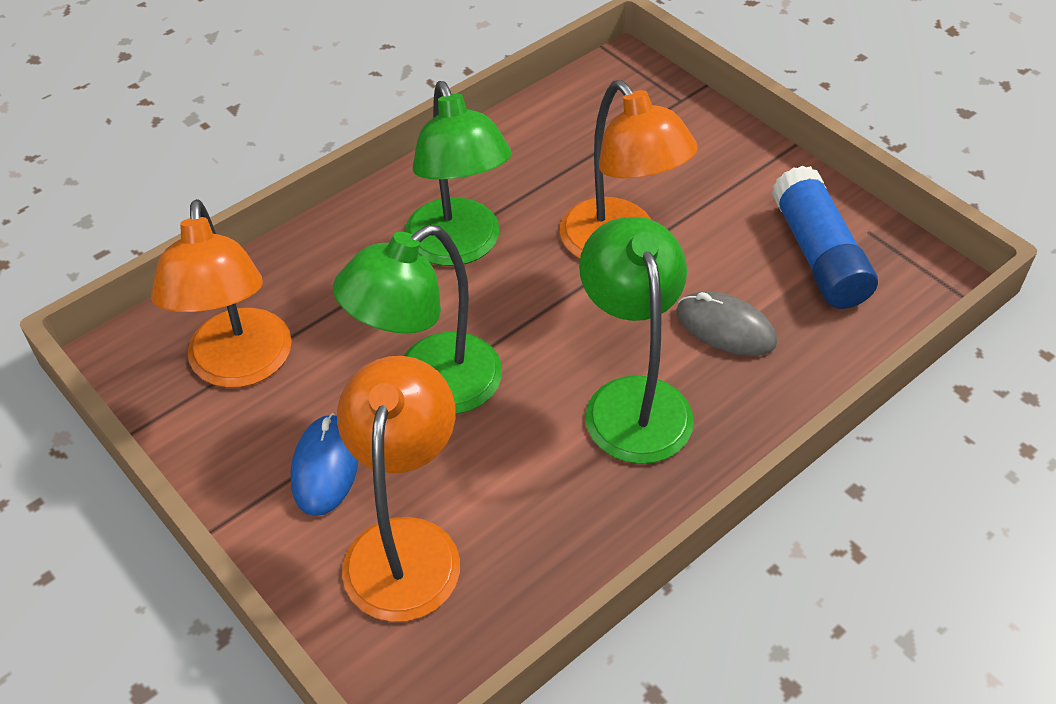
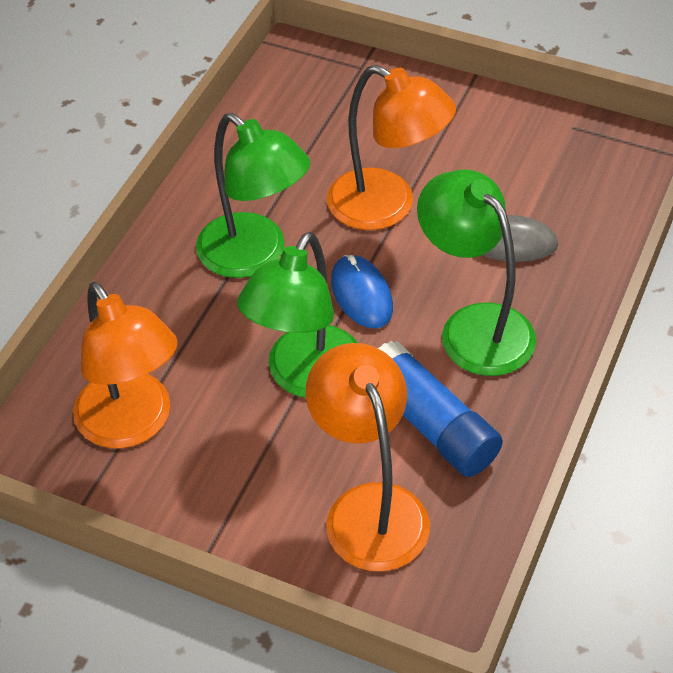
camera: 25 degrees left, 0 degrees up
blue mouse [291,413,358,516] -> blue mouse moved to [331,255,393,329]
blue glue stick [772,166,878,309] -> blue glue stick moved to [378,340,503,477]

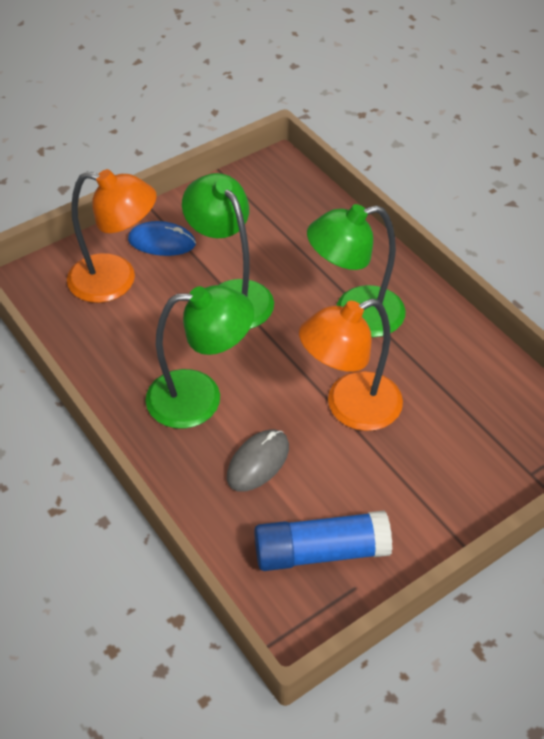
camera: 120 degrees right, 0 degrees up
orange lamp [73,282,178,449] -> none
blue mouse [331,255,393,329] -> blue mouse moved to [128,221,196,256]
blue glue stick [378,340,503,477] -> blue glue stick moved to [254,510,392,571]

